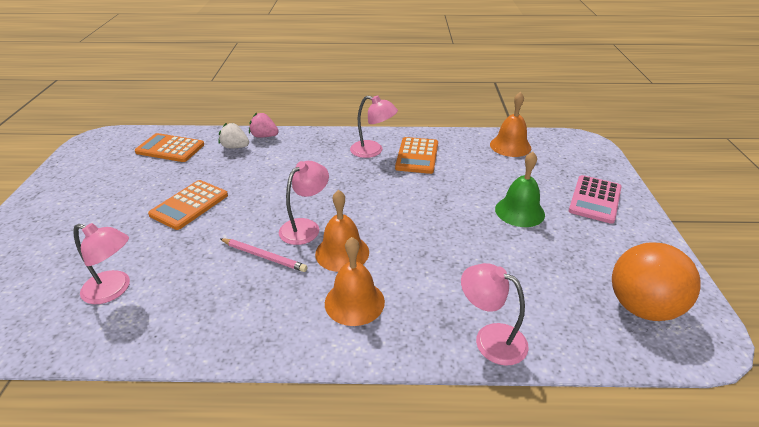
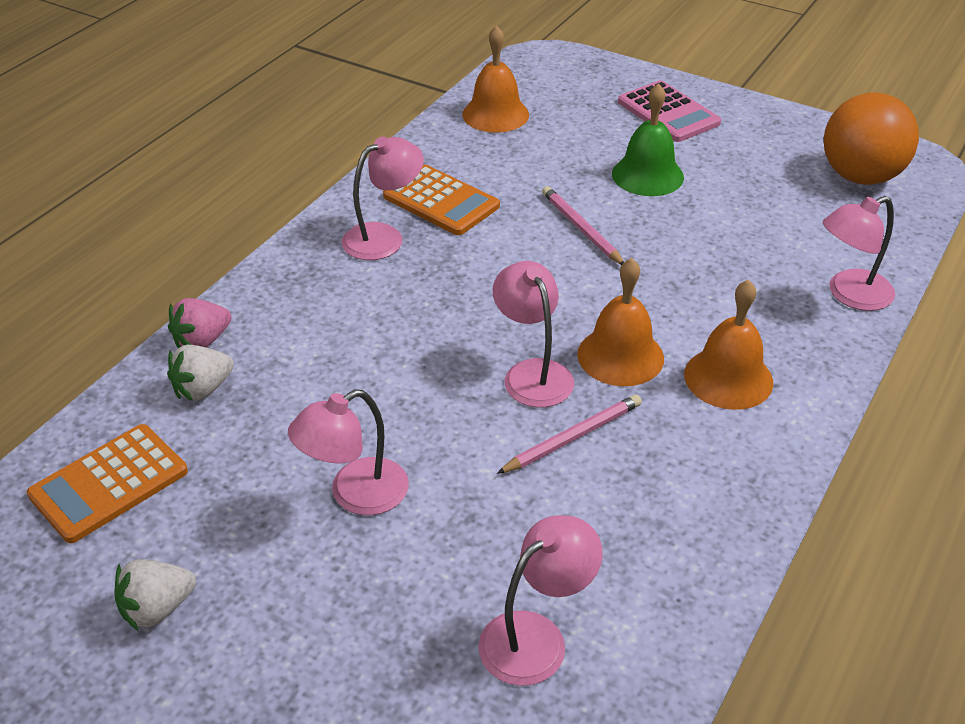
camera: 60 degrees left, 5 degrees up
orange calculator [148,180,228,230] -> pink lamp [288,389,409,515]
none -> white strawberry [114,559,196,631]
none -> pink pencil [542,186,624,265]

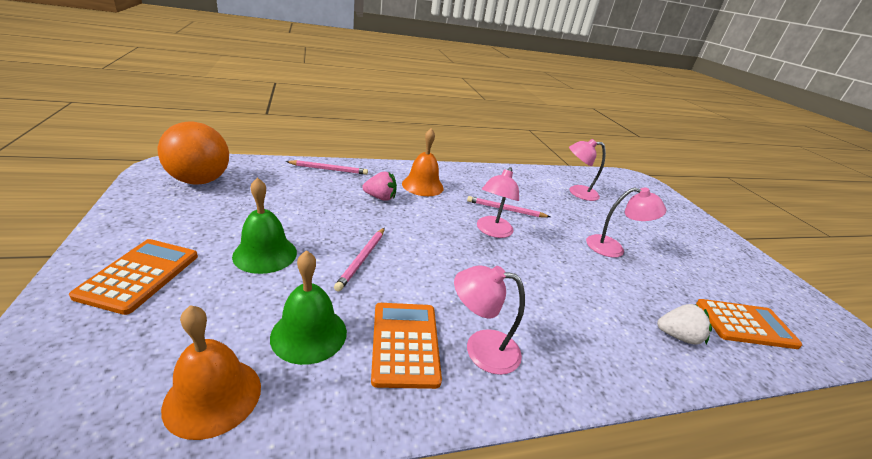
camera: 140 degrees left, 10 degrees down
white strawberry [114,559,196,631] -> none
pink strawberry [168,298,232,348] -> pink strawberry moved to [362,172,397,201]
orange bell [577,258,664,386] -> none
pink calculator [618,80,721,142] -> orange calculator [69,239,198,315]
pink lamp [823,196,895,311] -> pink pencil [286,160,368,175]
none -> green bell [270,250,347,365]

